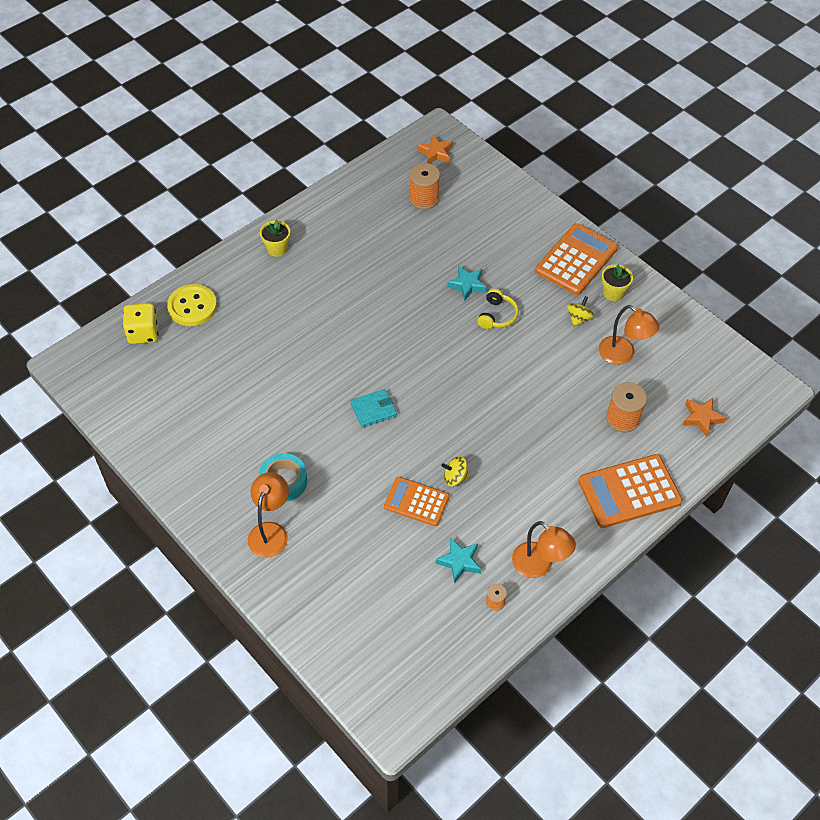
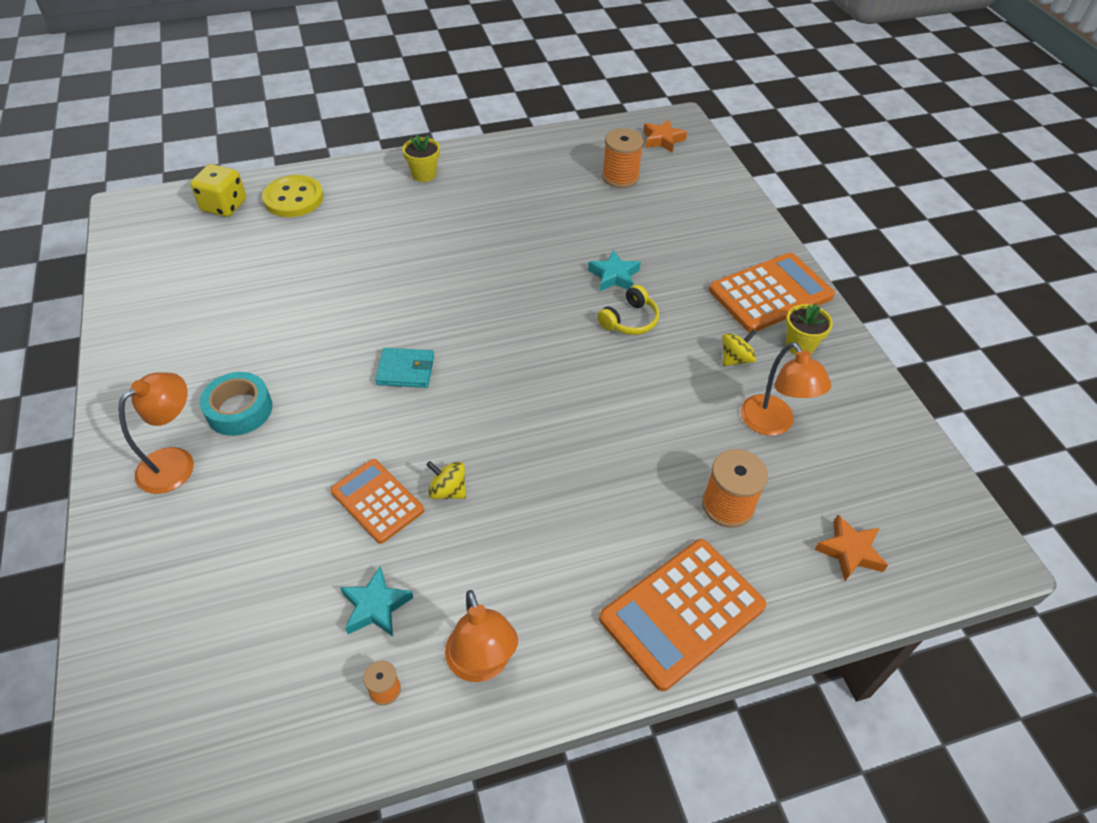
camera: 25 degrees right, 5 degrees down
orange calculator [578,454,683,528] -> orange calculator turned 45 degrees counterclockwise [599,539,766,691]

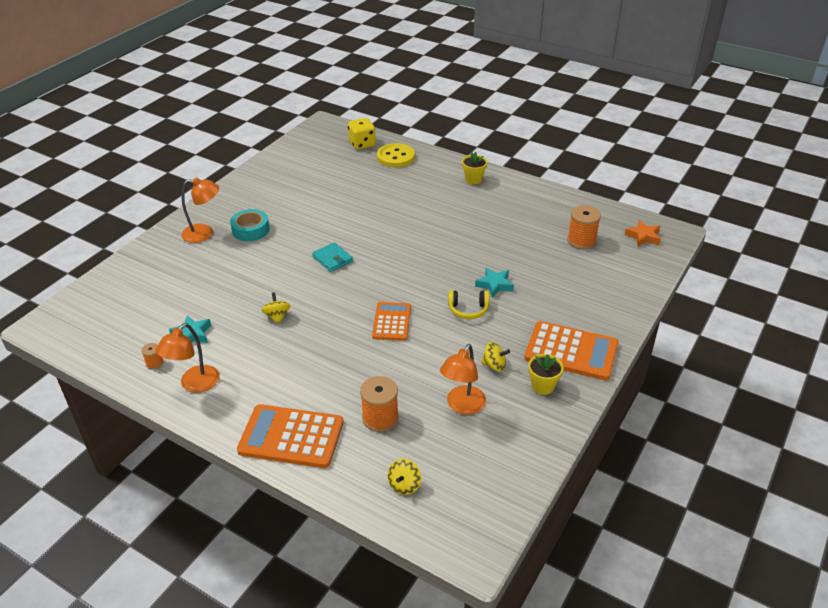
camera: 50 degrees right, 10 degrees down
orange calculator [330,459,424,544] -> orange calculator moved to [372,302,411,341]
orange star [814,515,888,581] -> yellow spinning top [388,459,421,495]

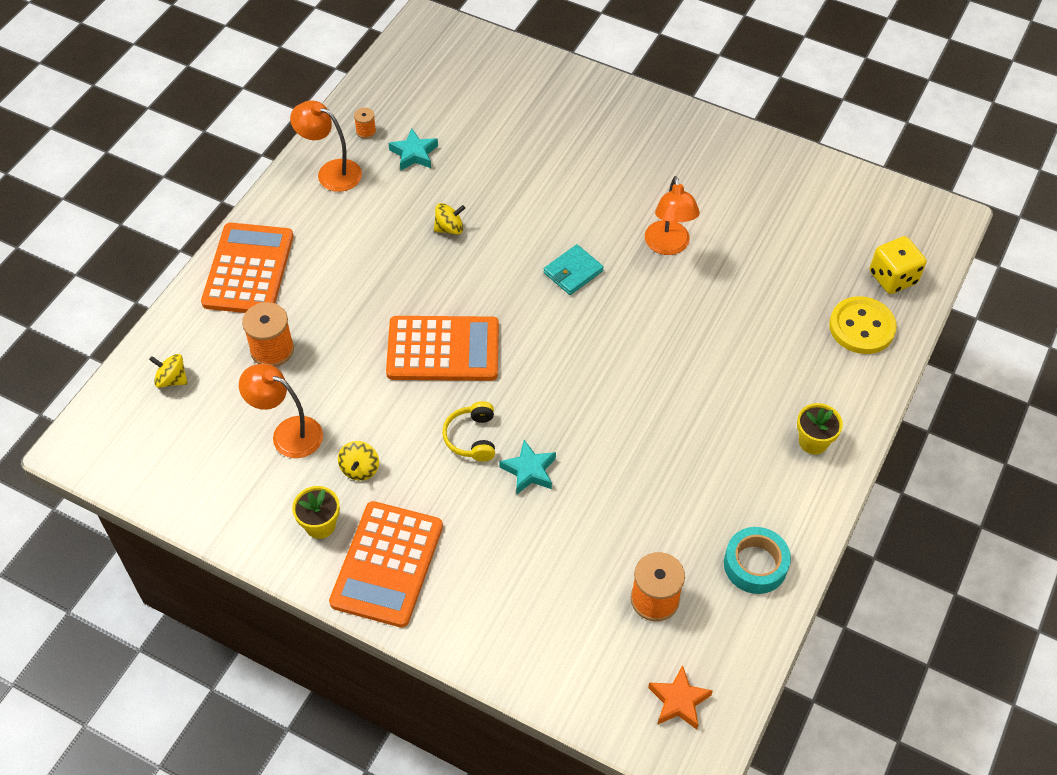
camera: 85 degrees right, 15 degrees up
orange lamp [181,178,219,243] -> orange lamp moved to [645,176,700,255]
turquoise tape [230,209,269,241] -> turquoise tape moved to [724,527,791,594]
orange calculator [372,302,411,341] -> orange calculator [386,316,499,381], size x1.57

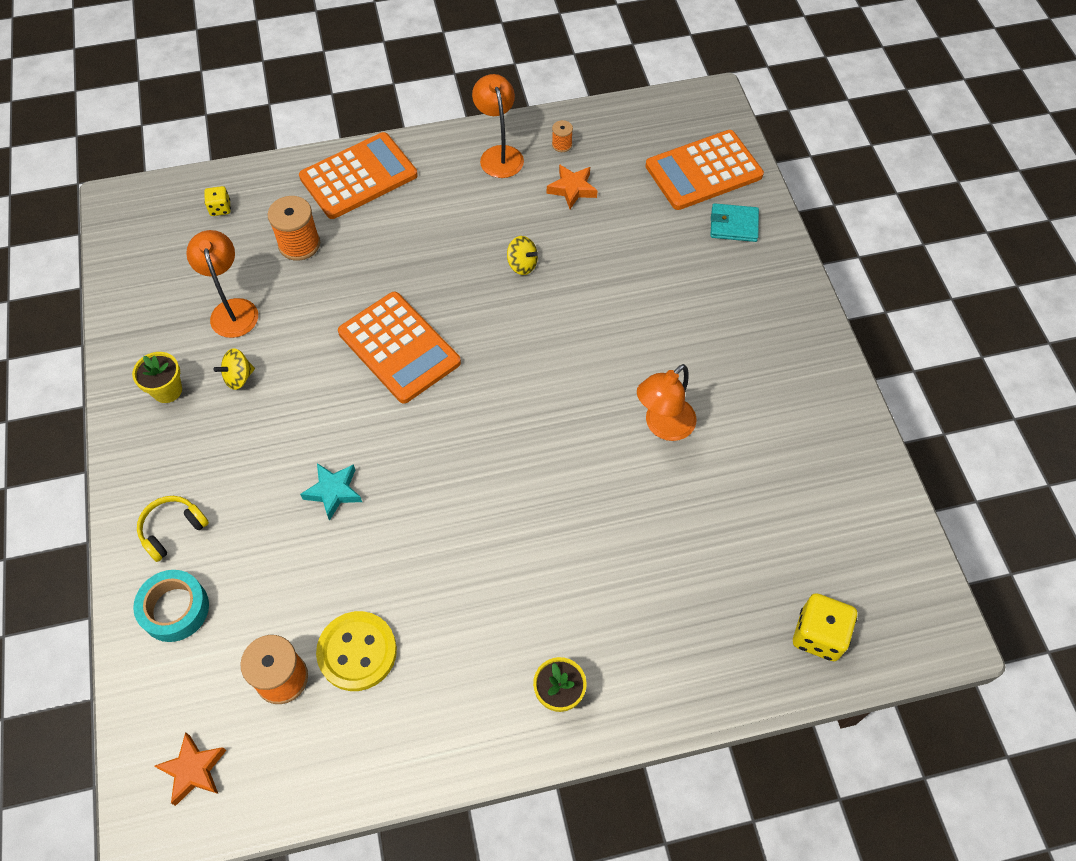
camera: 50 degrees right, 5 degrees up
yellow spinning top [149,354,188,388] -> yellow dice [204,186,231,216]
orange calculator [329,501,443,628] -> orange calculator moved to [645,130,764,210]
turquoise star [389,128,438,171] -> orange star [547,164,598,209]
yellow headphones [442,401,495,462] -> yellow headphones moved to [137,496,209,562]
turquoise wallet [543,244,604,295] -> turquoise wallet moved to [710,203,759,242]
turquoise tape [724,527,791,594] -> turquoise tape moved to [133,570,209,642]
yellow button [829,296,897,354] -> yellow button moved to [316,611,397,691]

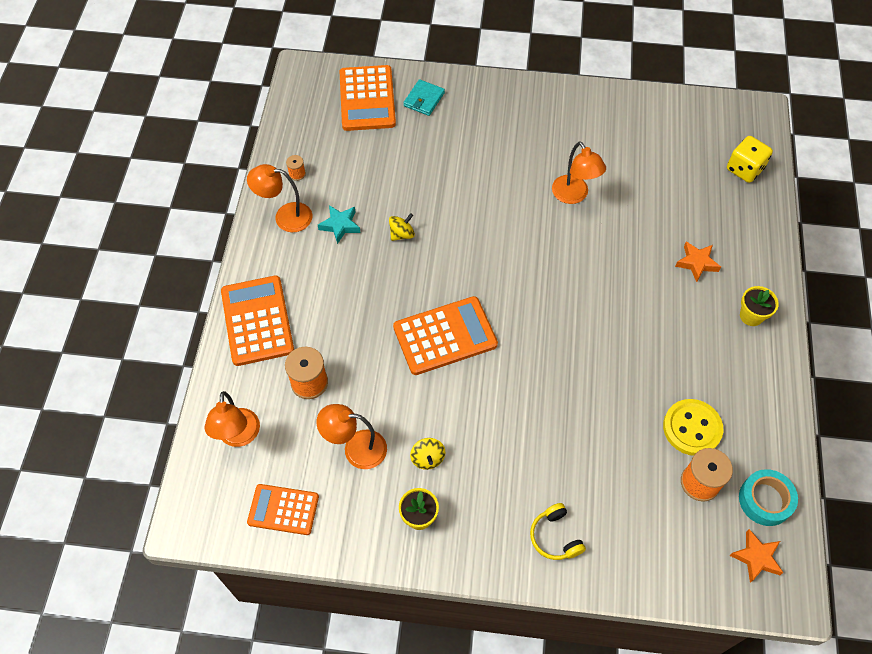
camera: 70 degrees left, 0 degrees up
turquoise tape [133,570,209,642] -> turquoise tape moved to [739,469,798,526]
yellow dice [204,186,231,216] -> orange lamp [205,391,260,447]
turquoise star [300,463,362,521] -> turquoise star moved to [318,205,361,244]
orange star [547,164,598,209] -> orange star moved to [675,242,721,282]
none -> orange calculator [247,484,319,535]

